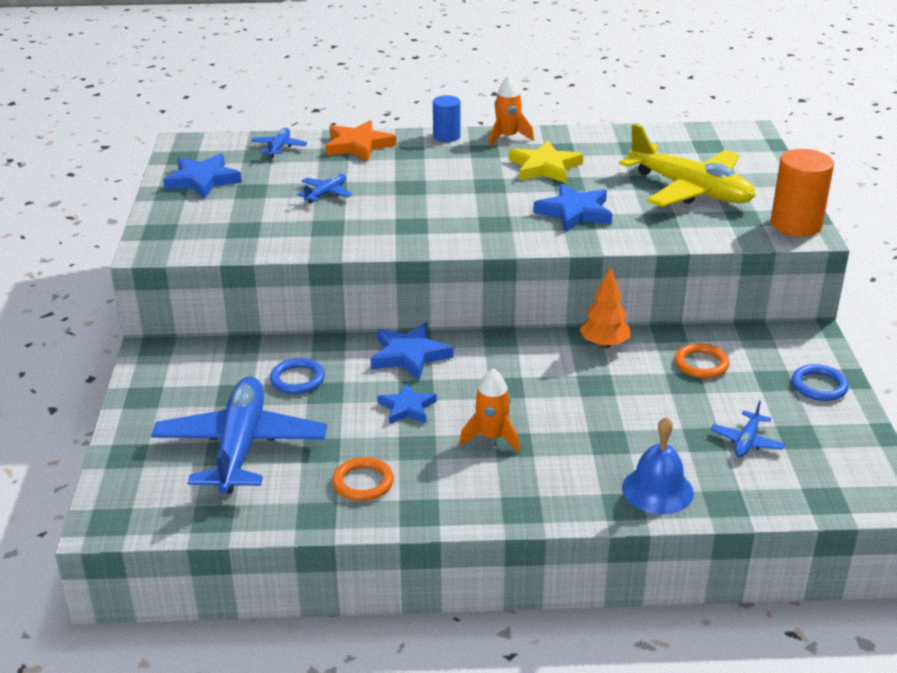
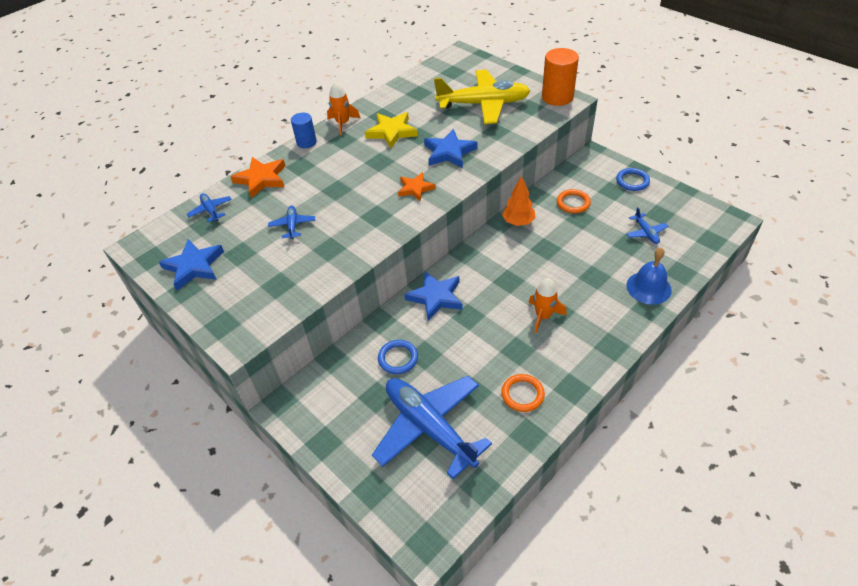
camera: 40 degrees left, 15 degrees up
blue star [377,383,437,424] -> none
none -> orange star [398,172,436,201]

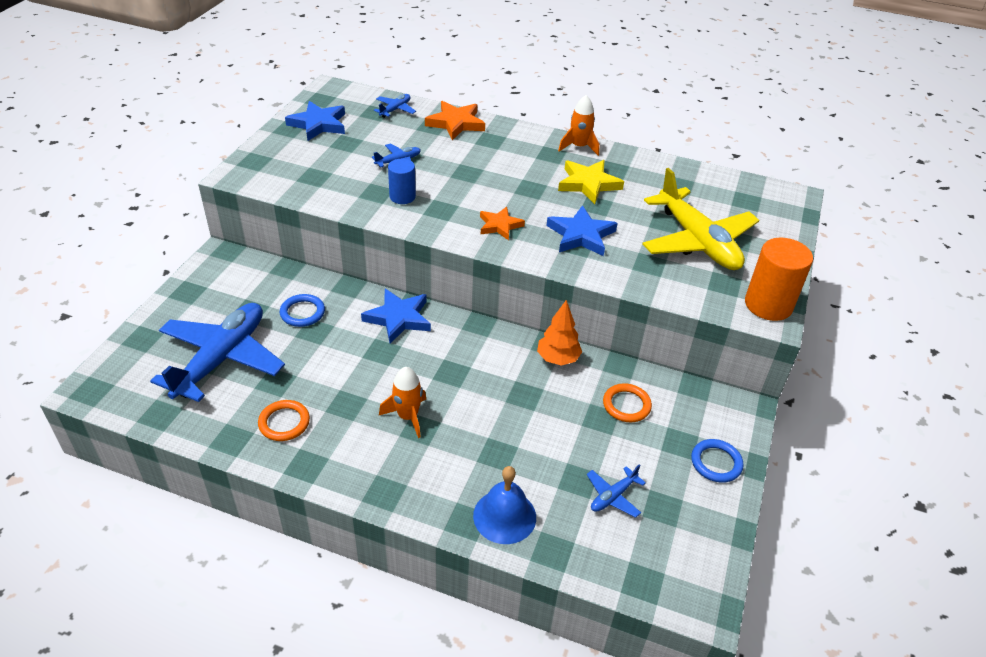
camera: 60 degrees right, 5 degrees down
blue cylinder [291,113,317,148] -> blue cylinder moved to [388,159,416,204]

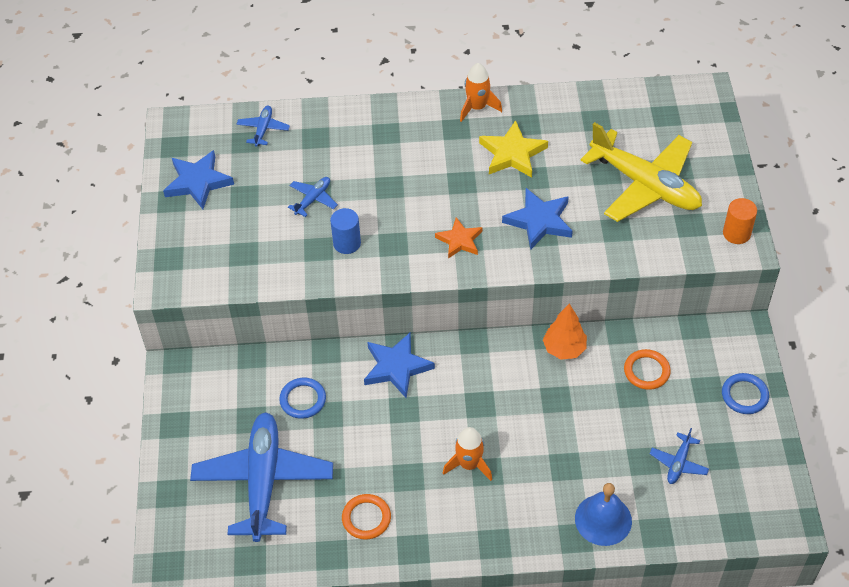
camera: 20 degrees left, 10 degrees up
orange star [425,101,485,140] -> none
orange cylinder [745,238,813,321] -> orange cylinder [723,198,757,244], size x0.61

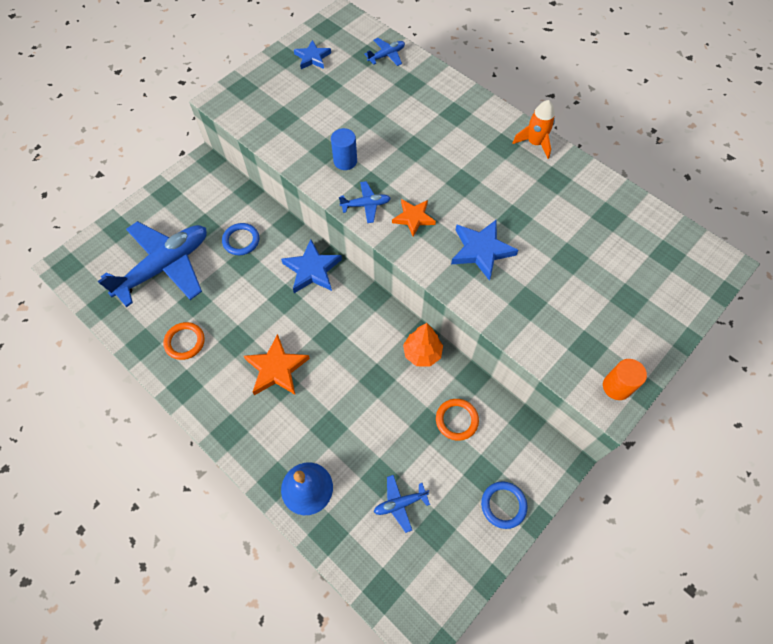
camera: 45 degrees right, 10 degrees up
blue star [163,150,234,209] -> blue star [294,40,331,69], size x0.67
blue plane [288,177,338,217] -> blue plane moved to [339,181,391,223]
orange rocket [443,427,492,481] -> orange star [244,334,310,395]
yellow star [479,120,548,178] -> none
yellow plane [580,122,702,222] -> none

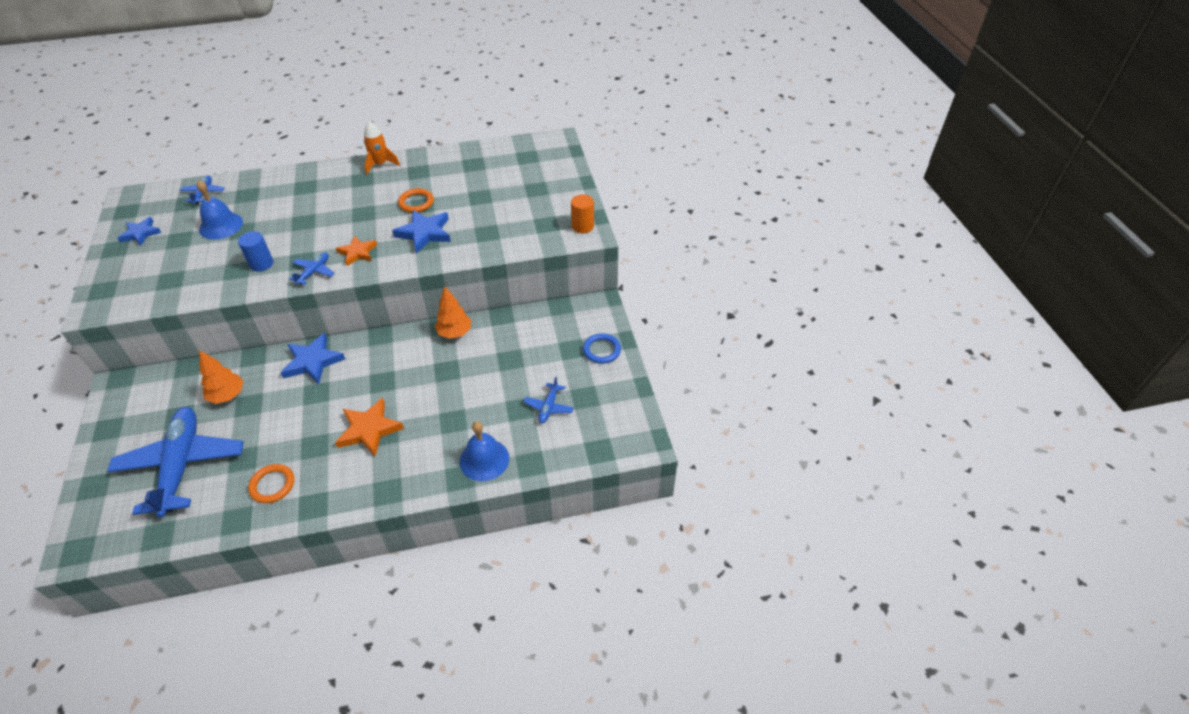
camera: 55 degrees left, 15 degrees down
blue ring [222,223,259,255] -> orange tree [199,350,243,404]
orange ring [436,399,479,441] -> orange ring moved to [398,188,434,213]
none -> blue bell [197,180,243,239]

